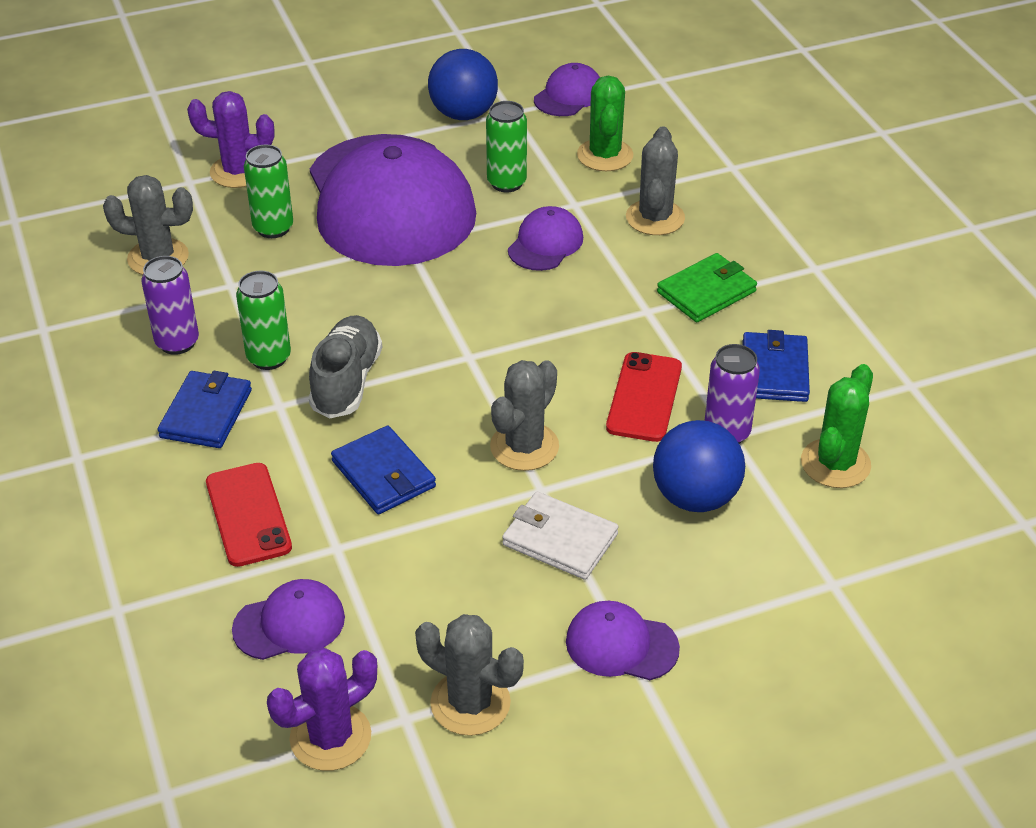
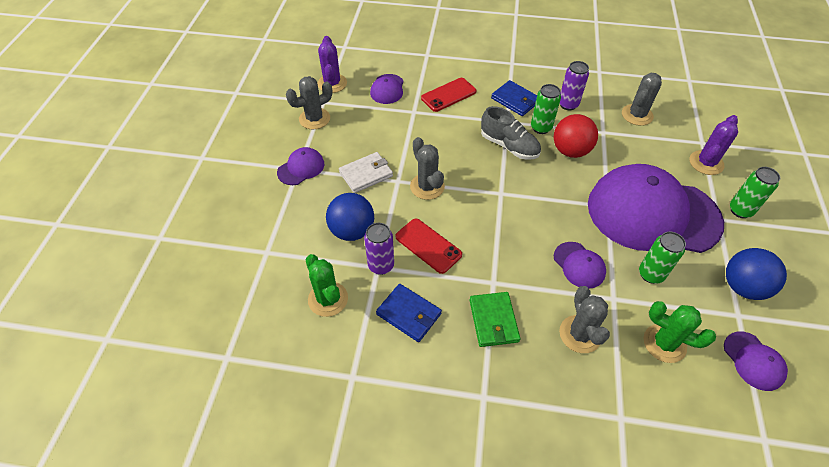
camera: 120 degrees right, 10 degrees up
red phone [206,463,292,567] -> red phone turned 45 degrees counterclockwise [421,78,476,112]
green can [244,145,293,238] -> green can moved to [730,167,780,218]
blue wallet [331,426,436,514] -> none
grey cactus [626,126,685,235] -> grey cactus turned 45 degrees clockwise [559,286,610,353]
none -> red ball [554,114,598,158]

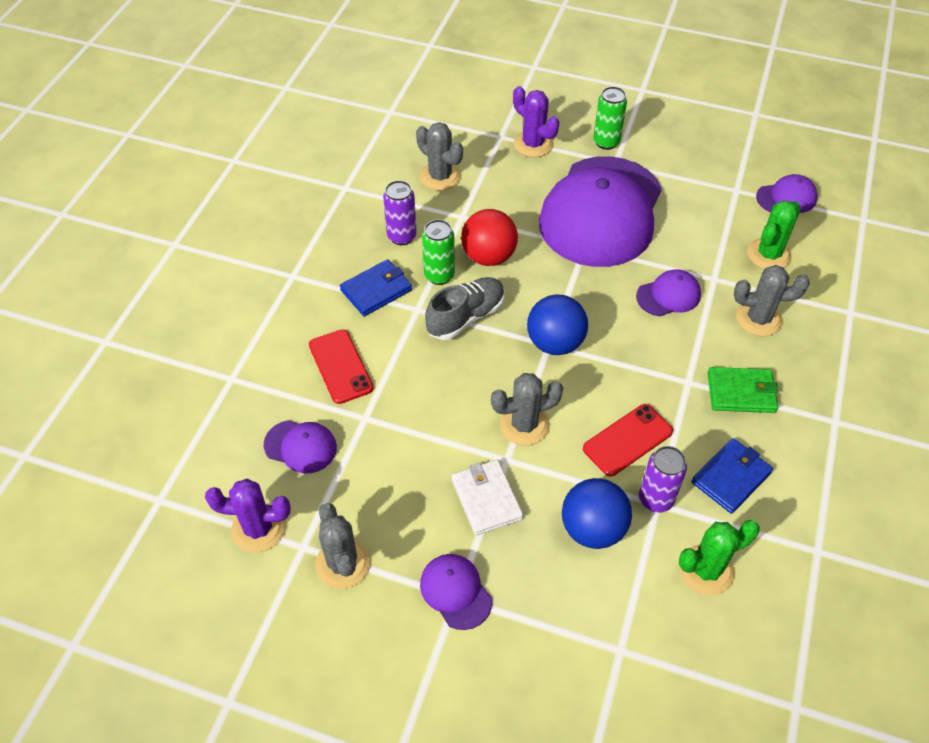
camera: 80 degrees left, 0 degrees up
green can [639,232,686,284] -> none
blue ball [726,248,787,300] -> blue ball moved to [527,295,588,355]

